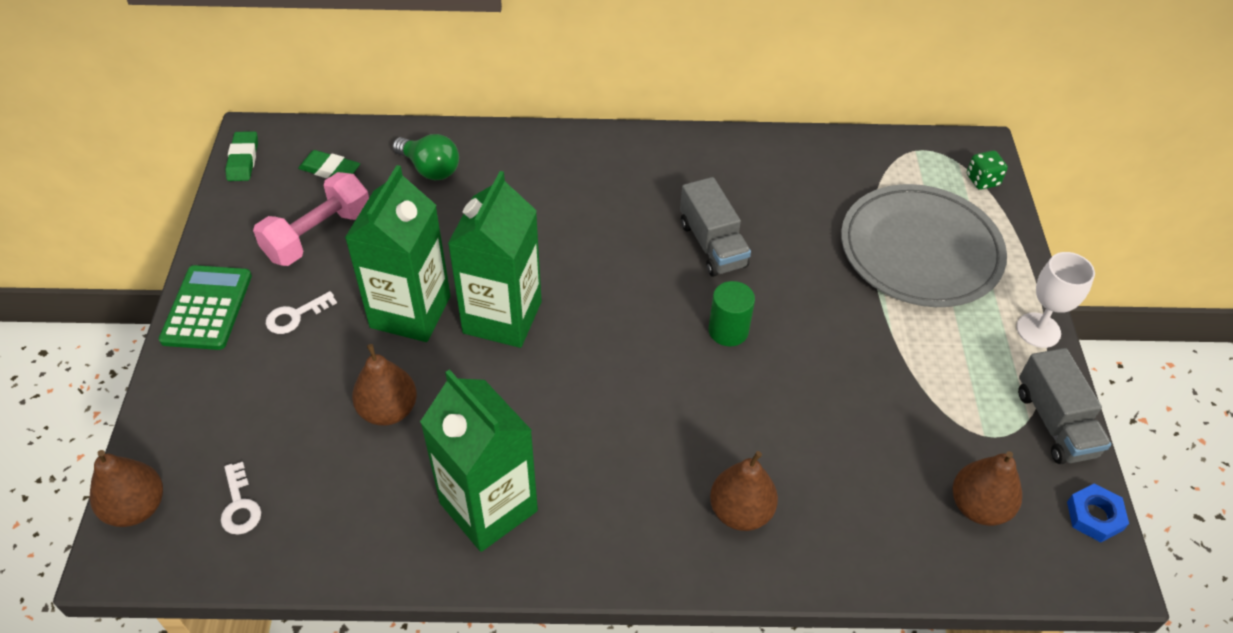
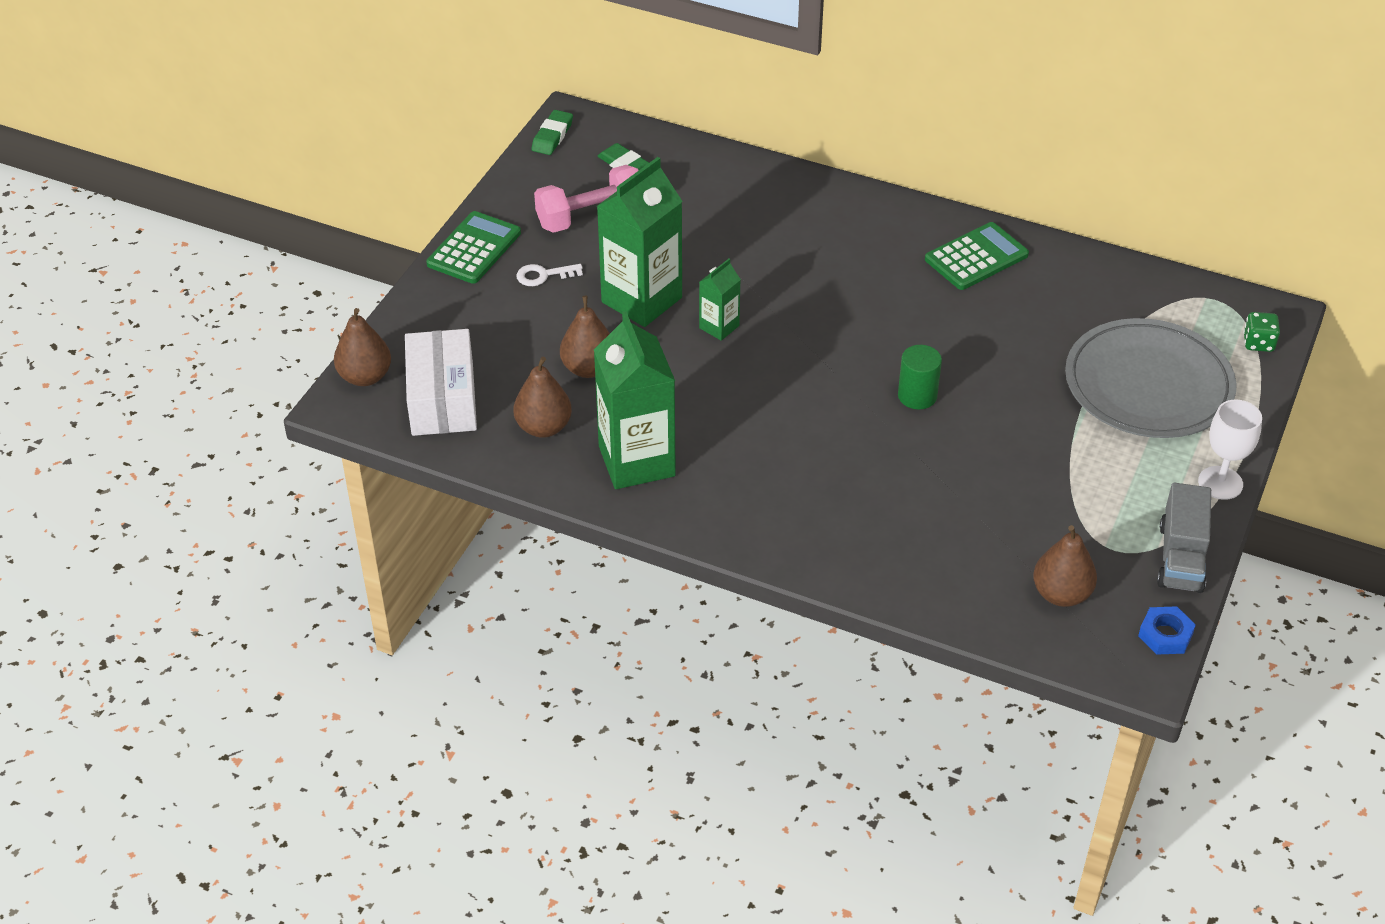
camera: 25 degrees right, 5 degrees down
white key [221,462,261,535] -> white box [405,329,477,436]
green light bulb [392,134,459,180] -> none
green carton [448,171,542,348] -> green carton [699,259,741,341], size x0.49
grey truck [680,177,751,277] -> none
brown pear [710,451,778,531] -> brown pear moved to [514,357,572,438]
none -> green calculator [925,222,1029,290]

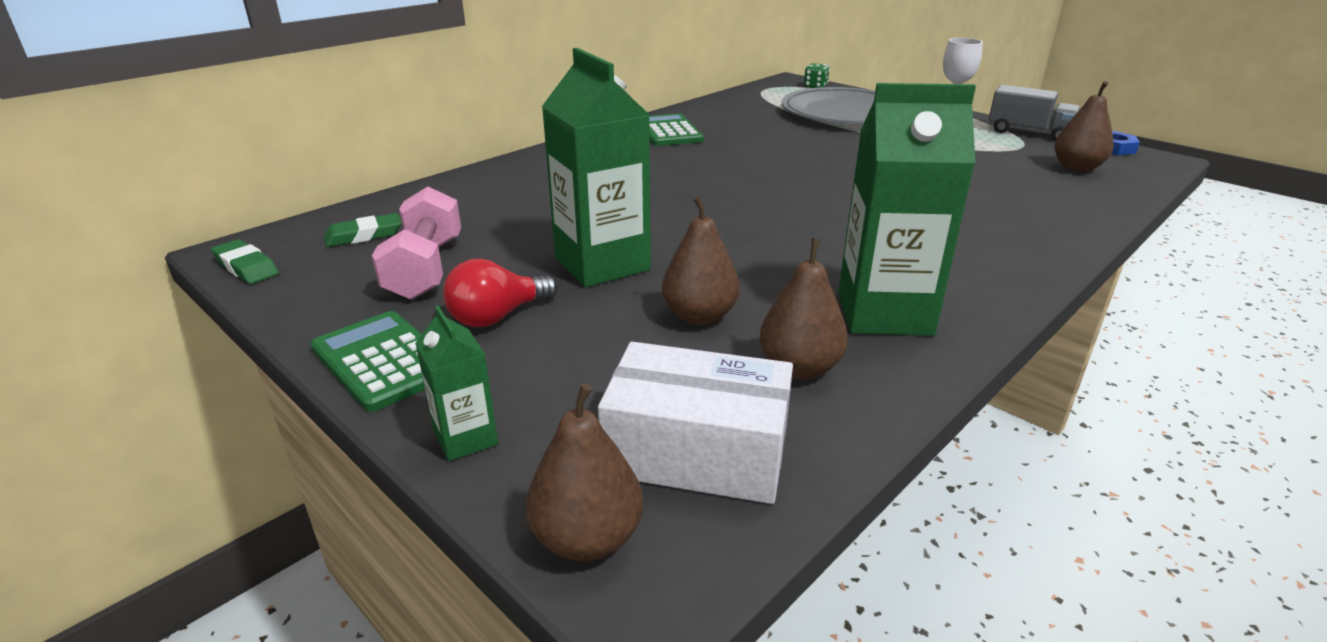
camera: 70 degrees left, 15 degrees down
white key [516,264,583,286] -> red light bulb [443,259,557,327]
green carton [699,259,741,341] -> green carton moved to [415,306,498,461]
green cylinder [898,345,942,409] -> none

